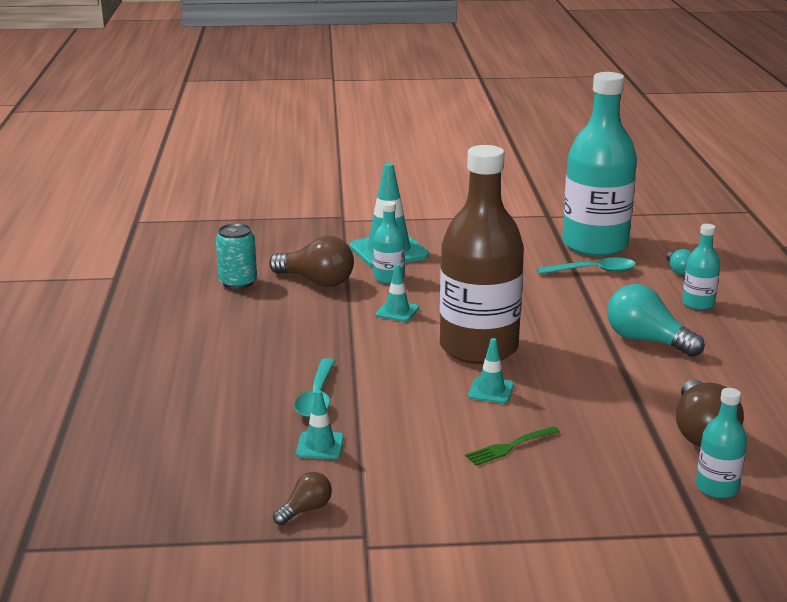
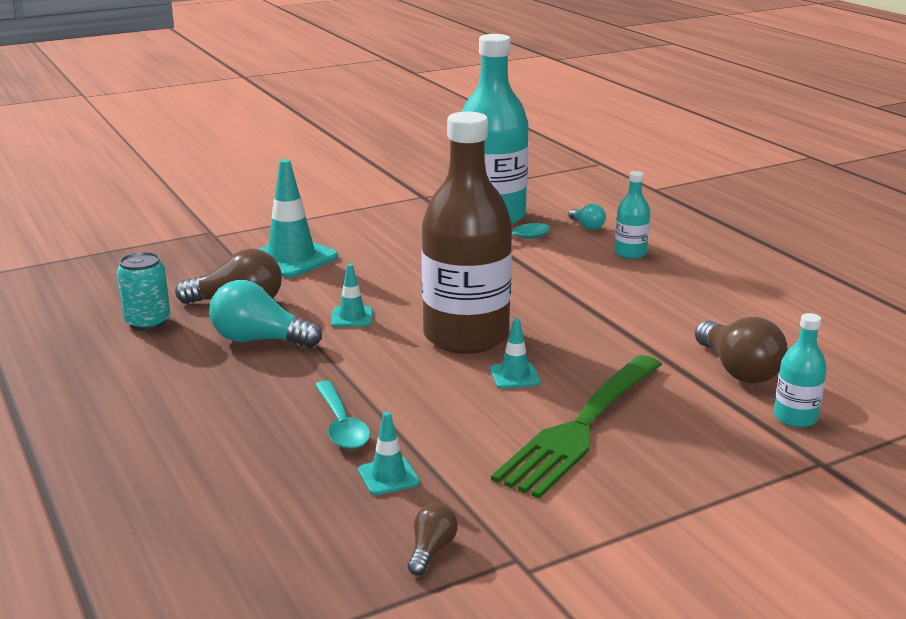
camera: 25 degrees left, 0 degrees up
turquoise bottle [373,201,405,284] -> none
green fork [465,426,560,466] -> green fork [491,355,662,499], size x2.45
turquoise light bulb [607,284,704,357] -> turquoise light bulb moved to [209,280,322,348]

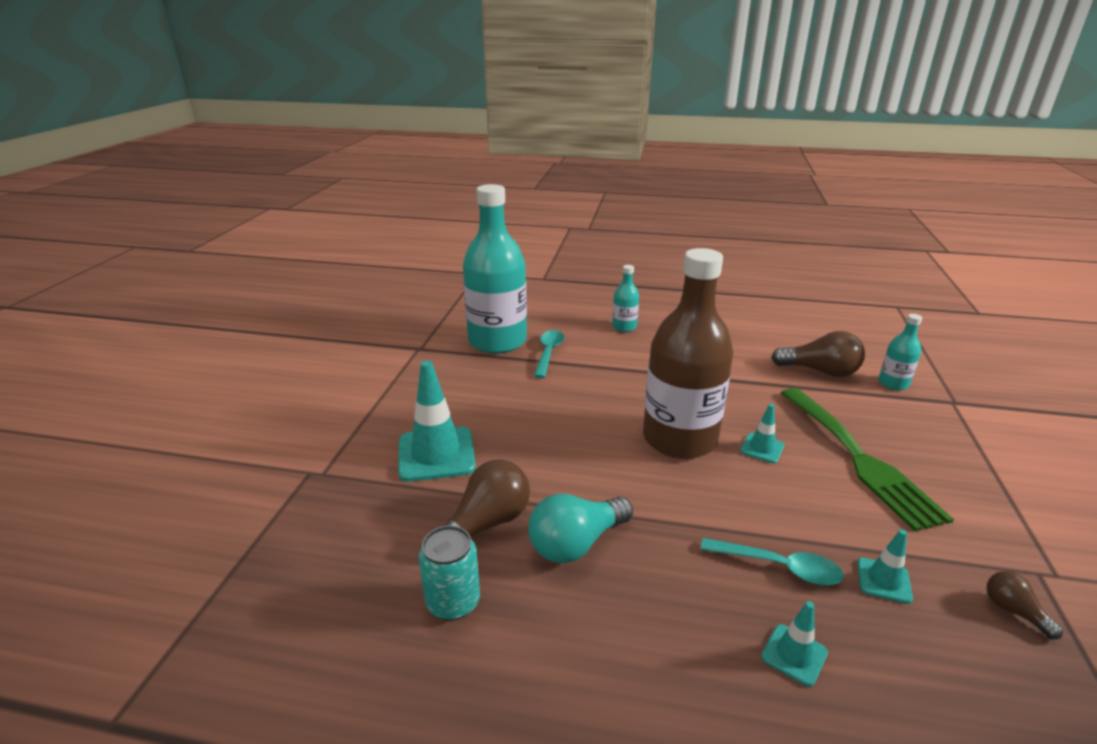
camera: 50 degrees left, 5 degrees up
turquoise traffic cone [331,264,373,327] -> turquoise traffic cone moved to [761,601,828,687]
turquoise light bulb [568,204,606,230] -> none

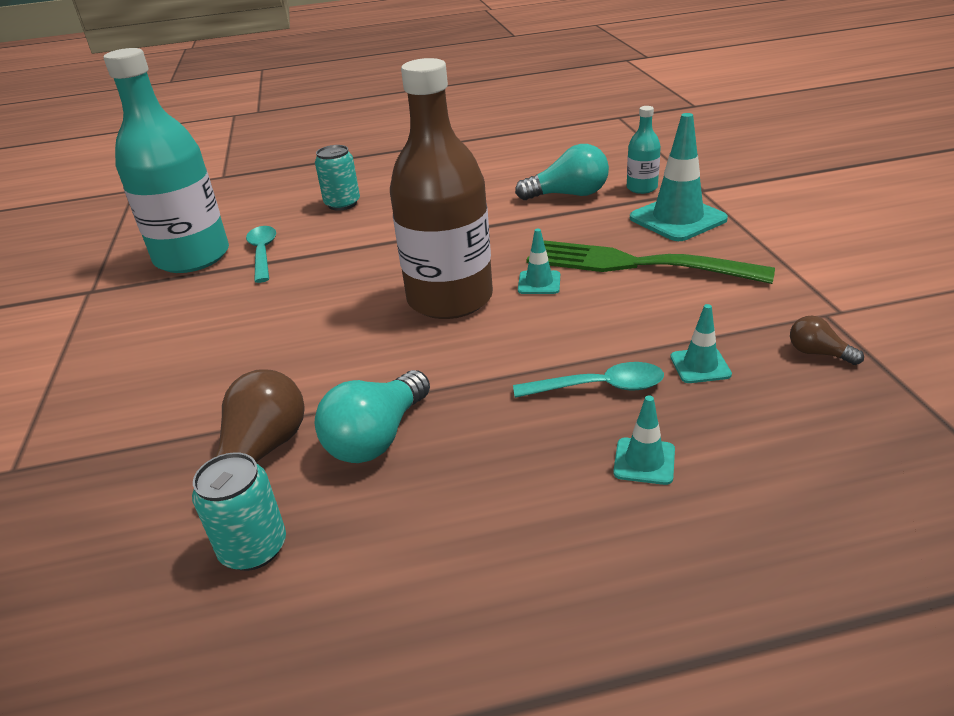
camera: 20 degrees left, 5 degrees up
turquoise traffic cone [398,361,476,482] -> turquoise traffic cone moved to [630,113,728,241]
turquoise bottle [612,265,639,332] -> turquoise can [315,145,360,211]
brown light bulb [771,331,865,377] -> turquoise light bulb [515,144,609,200]
green fork [781,388,954,531] -> green fork turned 150 degrees clockwise [526,240,775,284]

